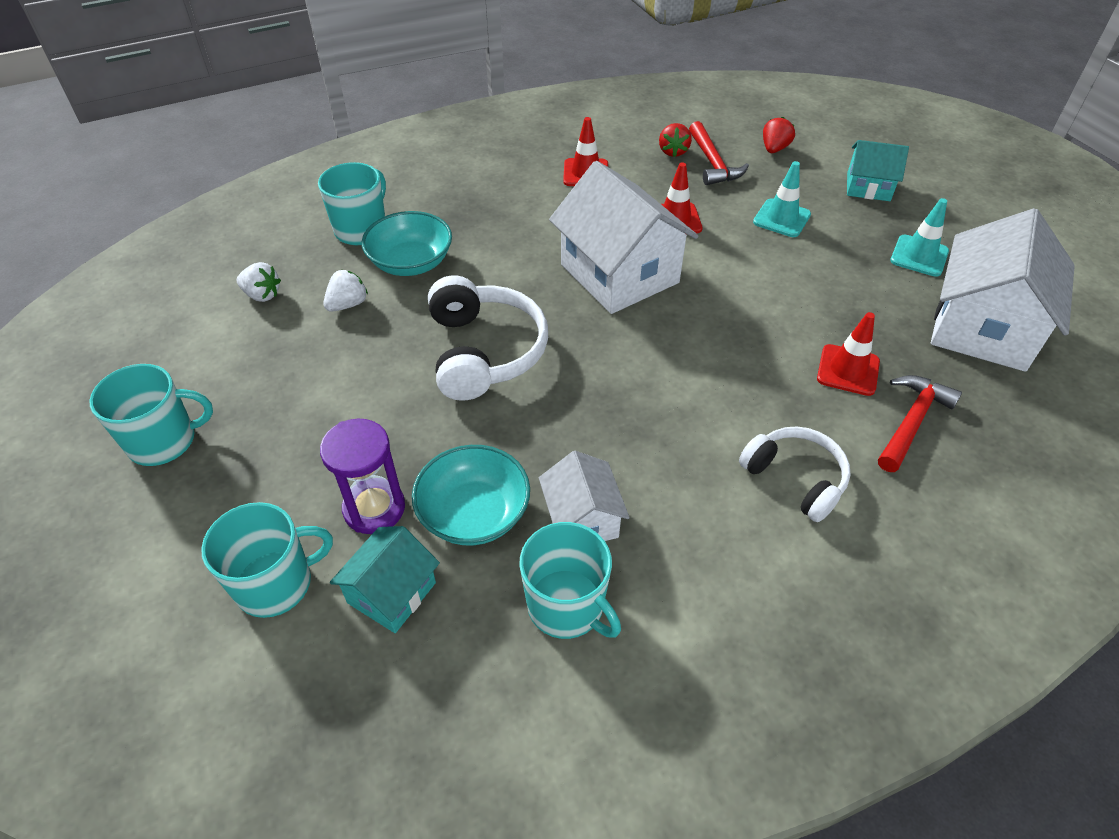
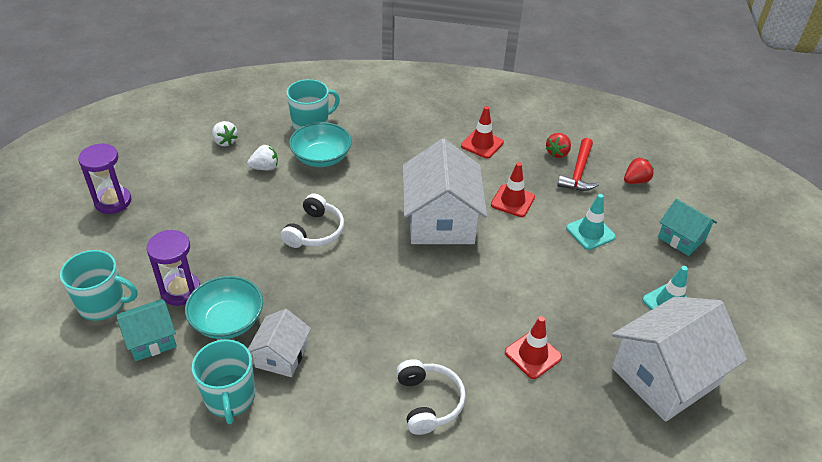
camera: 30 degrees right, 5 degrees down
turquoise mug [90,364,213,466] -> purple hourglass [78,143,131,214]
white headphones [428,275,548,401] -> white headphones [281,193,344,248], size x0.66
red hammer [878,375,962,472] -> none

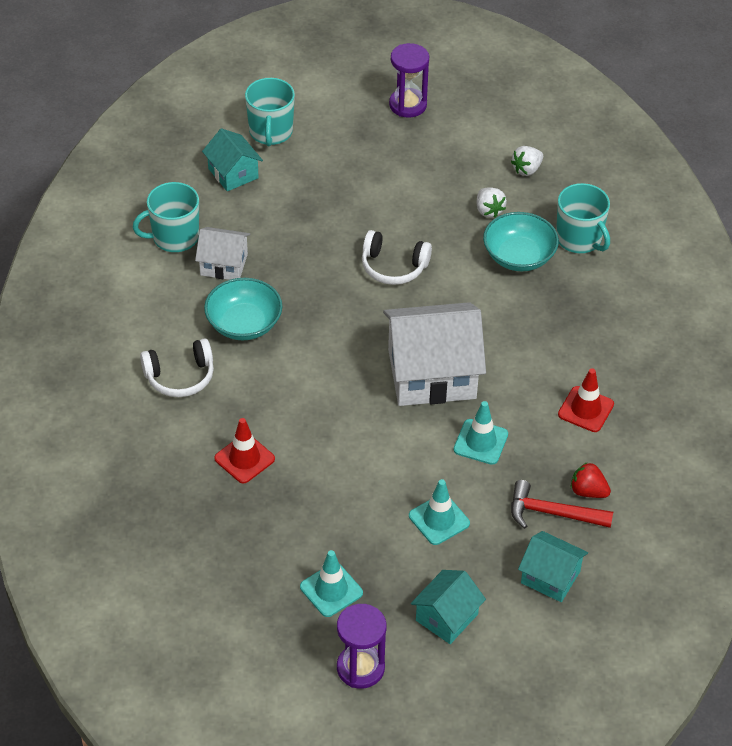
camera: 85 degrees right, 5 degrees up
purple hourglass [146,229,200,306] -> purple hourglass moved to [337,604,386,689]
turquoise bowl [185,276,263,339] -> turquoise bowl moved to [204,278,283,340]
red traffic cone [491,162,535,217] -> turquoise traffic cone [454,401,508,465]
white house [612,296,747,422] -> none
red strawberry [624,158,654,184] -> turquoise house [518,531,588,602]

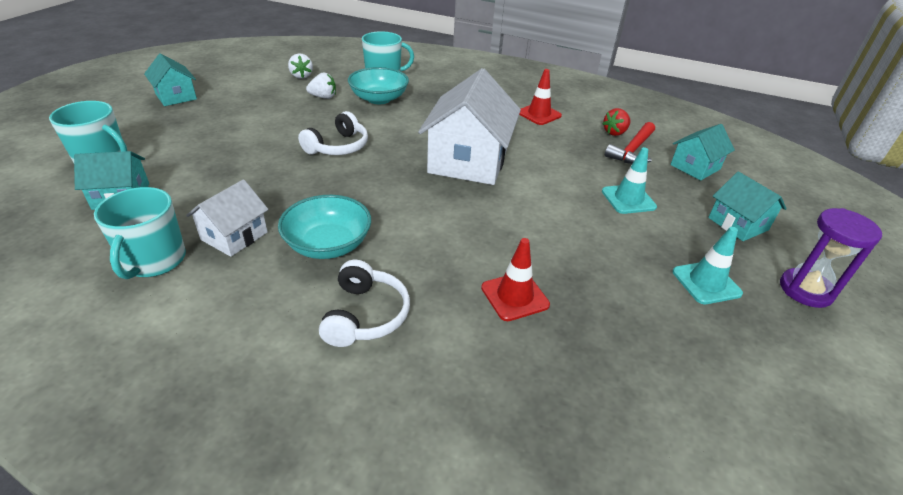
camera: 70 degrees left, 10 degrees down
purple hourglass [389,43,429,118] -> turquoise house [144,53,197,106]
turquoise traffic cone [454,401,508,465] -> none

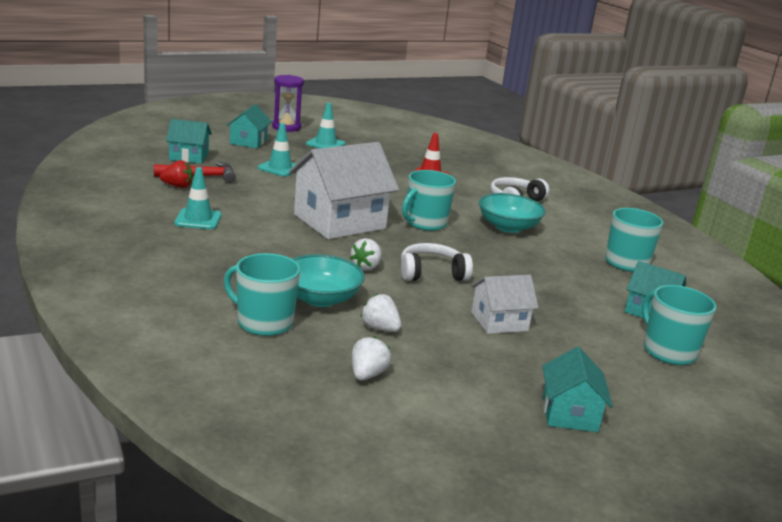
camera: 140 degrees left, 15 degrees down
white house [186,179,269,257] -> white house moved to [471,275,539,334]
red traffic cone [519,69,562,125] -> turquoise traffic cone [174,167,222,229]
none -> white strawberry [350,238,382,271]
none -> turquoise mug [402,170,456,231]

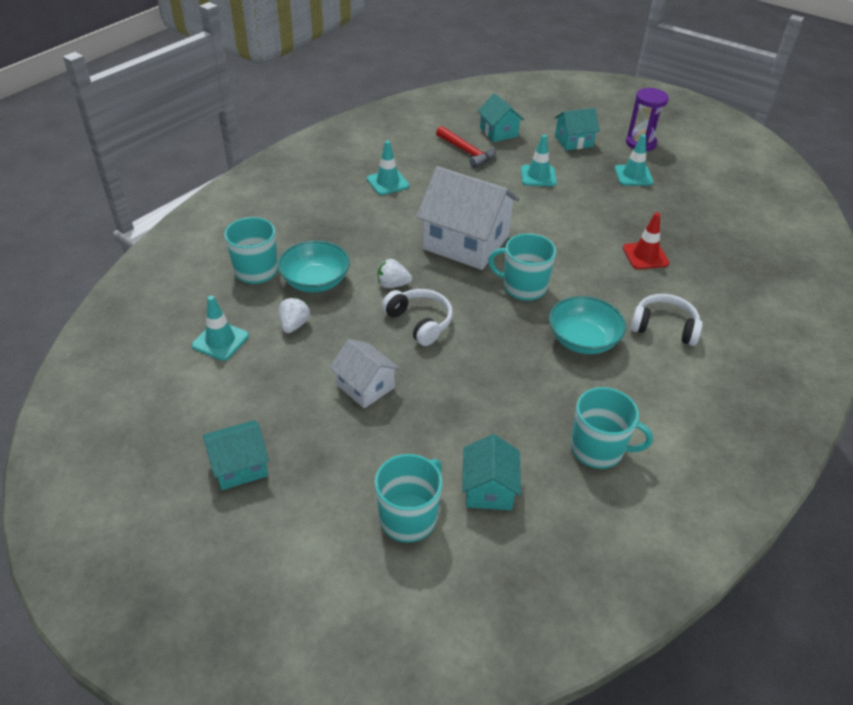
camera: 65 degrees right, 20 degrees up
red strawberry [160,160,193,188] -> none
white strawberry [352,337,391,381] -> turquoise traffic cone [192,295,249,361]

